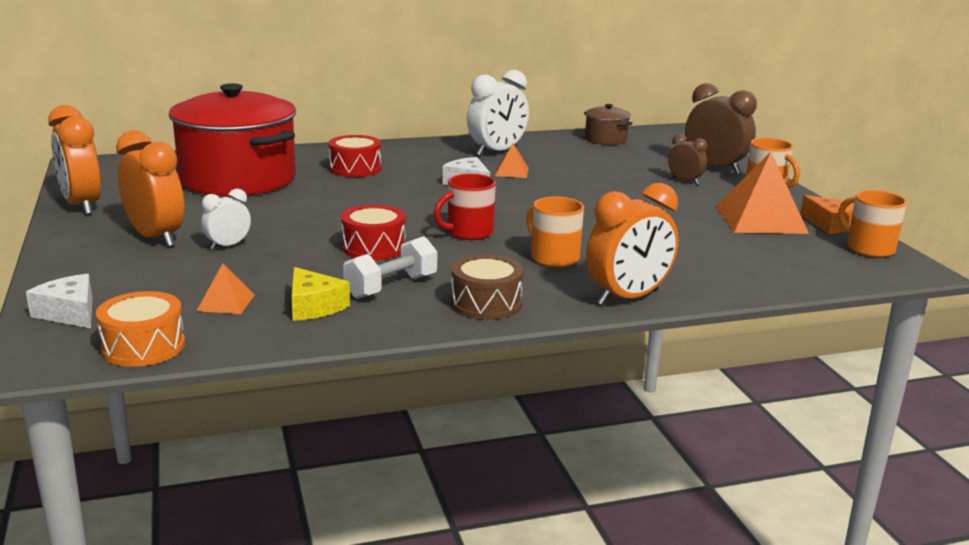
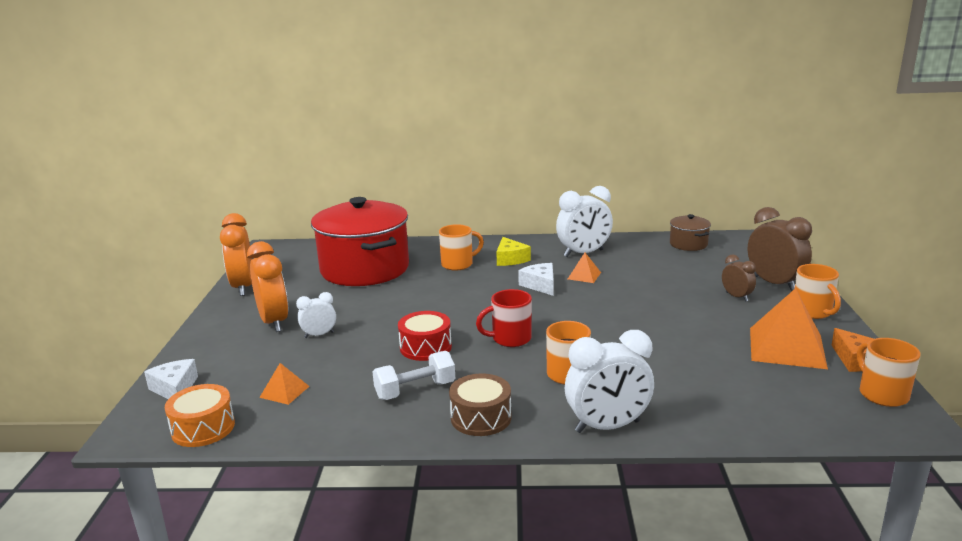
camera: 20 degrees right, 0 degrees up
yellow cheese [291,267,350,321] -> yellow cheese moved to [496,237,531,266]
red drum [329,135,381,177] -> orange mug [439,224,484,270]
orange clock [586,183,679,306] -> white clock [565,330,654,433]

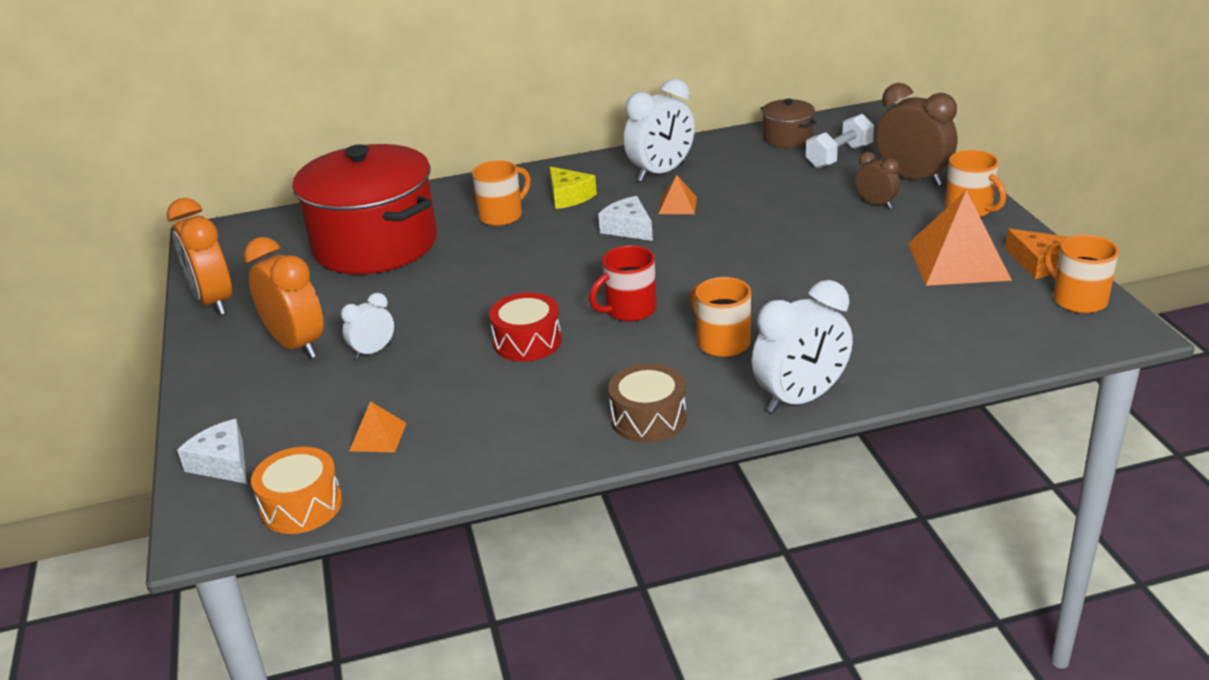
camera: 15 degrees left, 10 degrees up
white dumbbell [373,351,455,400] -> white dumbbell moved to [806,114,874,168]

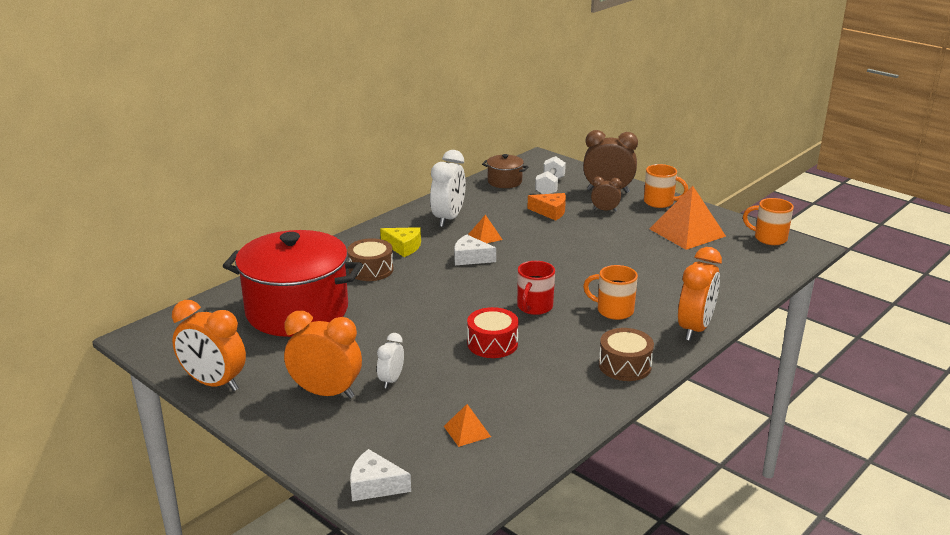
camera: 35 degrees left, 5 degrees down
orange drum [251,447,342,534] -> none
orange mug [472,160,531,226] -> brown drum [347,238,393,281]
white clock [751,280,853,413] -> orange clock [678,247,722,341]
orange cheese [1005,229,1068,279] -> orange cheese moved to [527,193,566,221]

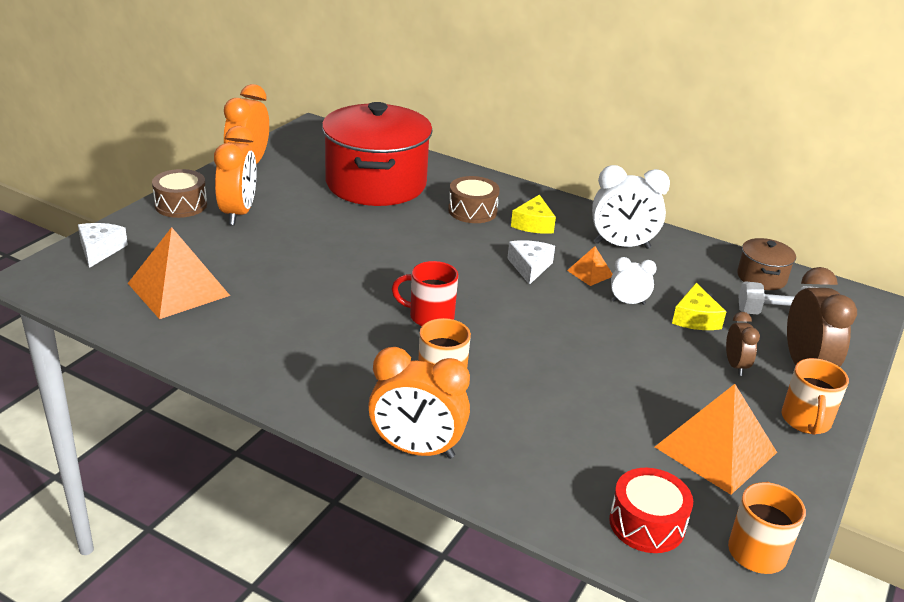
camera: 75 degrees right, 5 degrees up
white clock [377,333,404,388] -> white clock moved to [611,257,657,305]
orange pyramid [444,404,491,447] -> orange pyramid [128,227,230,319], size x2.07
red drum [467,307,519,358] -> red drum moved to [609,468,693,553]
orange cheese [527,193,566,221] -> yellow cheese [672,283,726,330]
brown drum [599,328,654,381] -> brown drum moved to [152,169,207,218]

